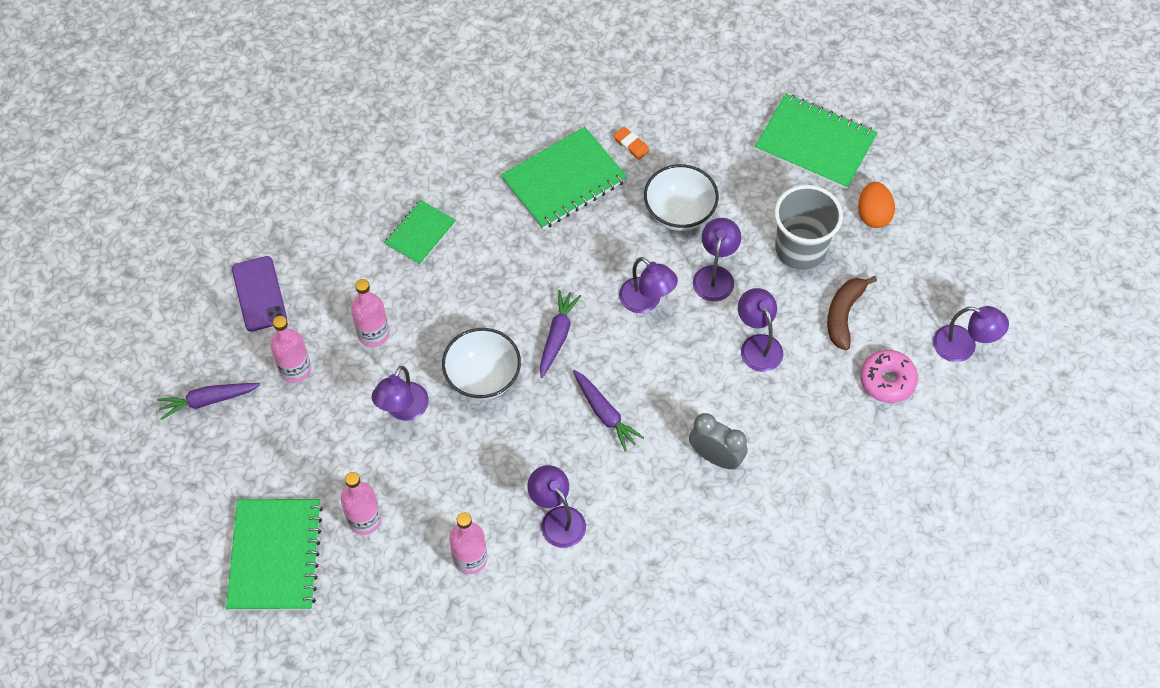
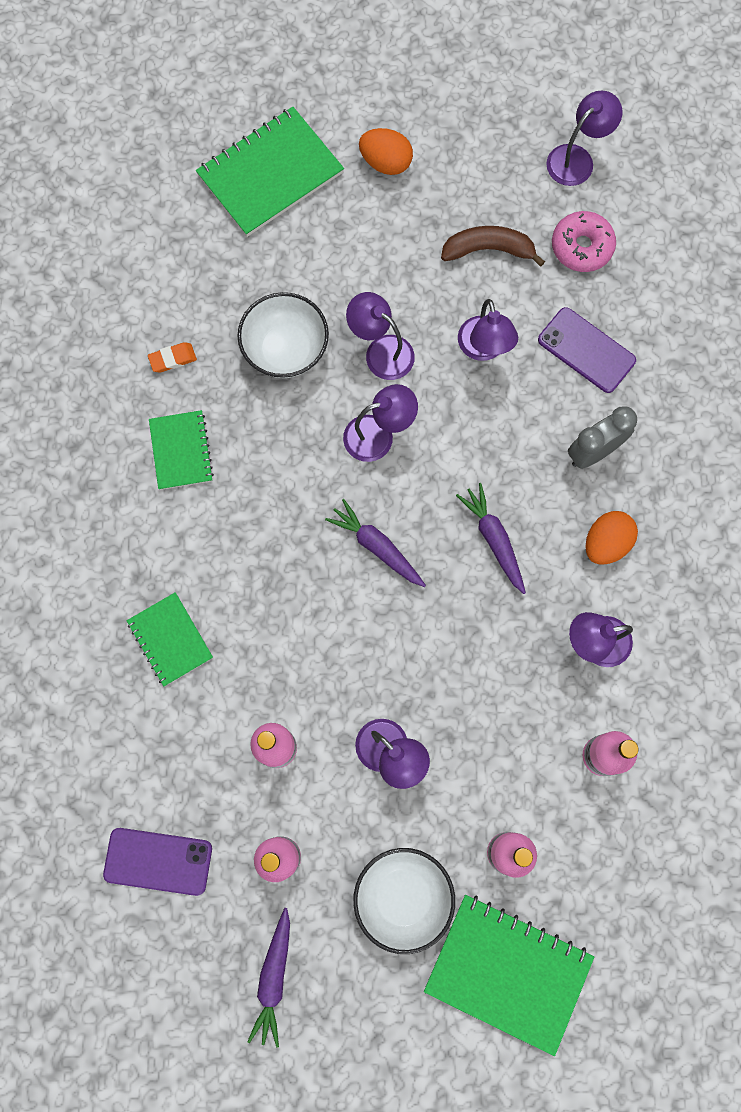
camera: 65 degrees left, 15 degrees up
white bowl [442,328,521,400] -> white bowl moved to [353,848,455,954]
green notebook [501,127,627,229] -> green notebook [149,410,214,490], size x0.59
purple carrot [573,370,644,451] -> purple carrot turned 105 degrees counterclockwise [456,483,526,594]
purple lamp [738,288,783,372] -> purple lamp turned 105 degrees counterclockwise [458,299,518,361]
grey cup [774,185,843,270] -> none
brown banana [827,276,877,350] -> brown banana turned 135 degrees clockwise [441,226,545,267]
none -> purple phone [538,307,636,393]
none -> orange egg [586,511,638,565]

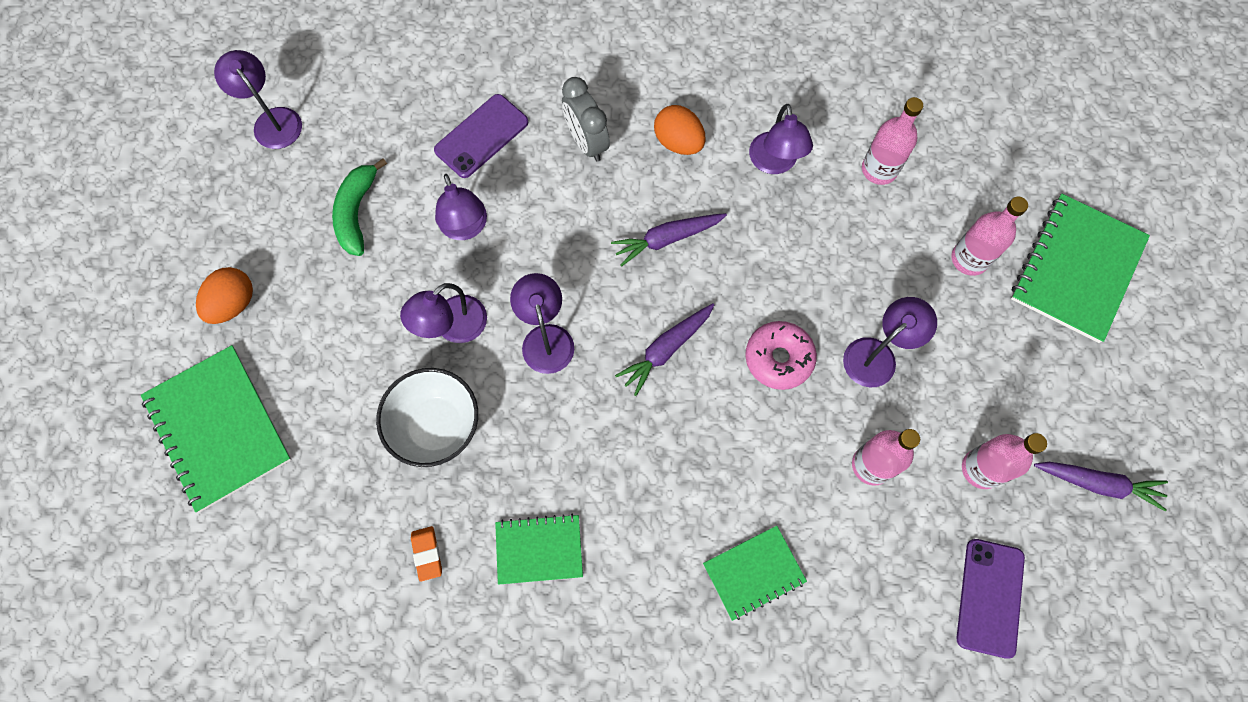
camera: 85 degrees left, 5 degrees down
white bowl [353,848,455,954] -> none
brown banana [441,226,545,267] -> green banana [332,158,387,256]
purple lamp [458,299,518,361] -> purple lamp turned 75 degrees clockwise [435,174,487,240]
pink donut [552,211,616,272] -> pink donut moved to [745,321,817,390]

